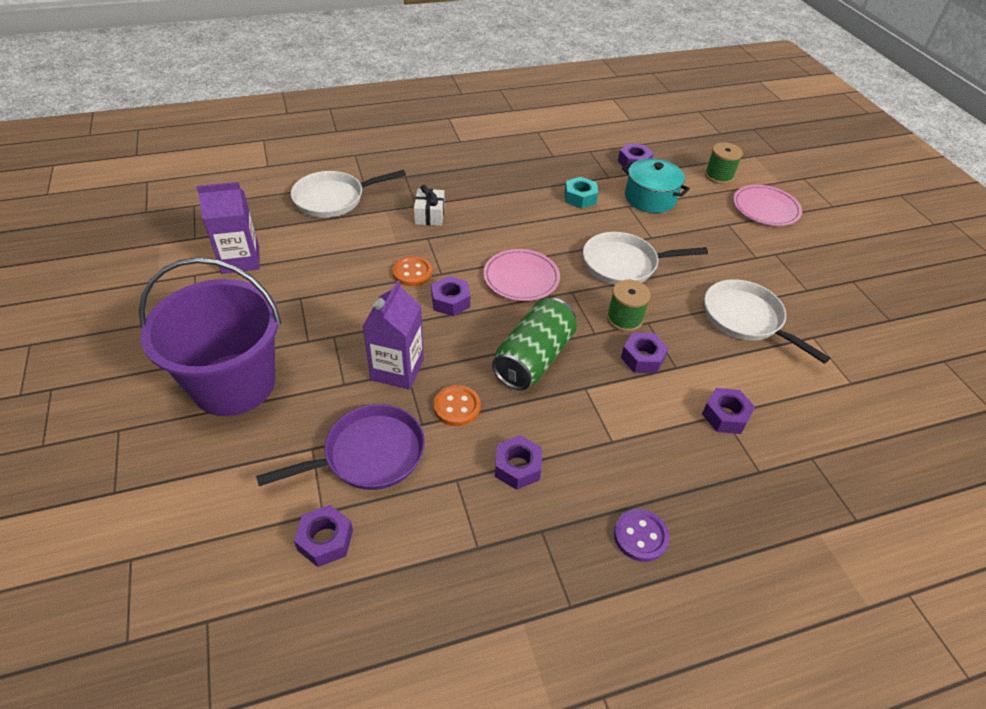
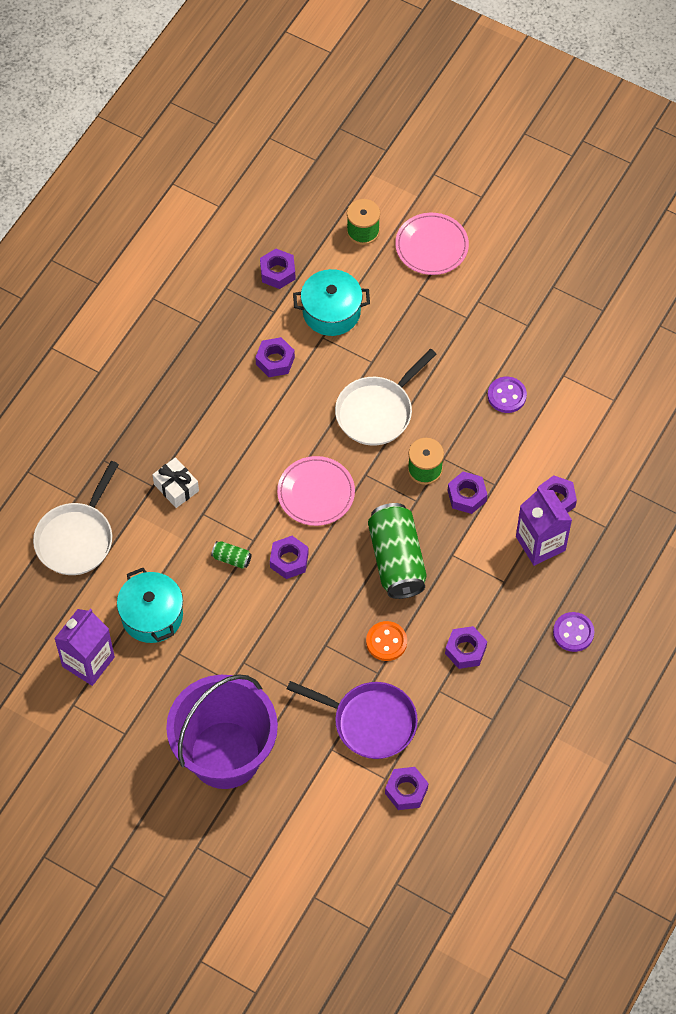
camera: 40 degrees left, 15 degrees up
purple pan [256,404,425,490] -> purple pan turned 90 degrees clockwise [287,681,418,759]
purple carton [362,280,424,390] -> purple carton moved to [516,487,572,566]
orange button [392,256,432,286] -> green can [211,541,252,569]
turquoise nut [564,177,598,209] -> purple nut [255,337,295,377]
white pan [704,279,830,364] -> purple button [488,377,527,413]
none -> turquoise pot [117,568,183,643]

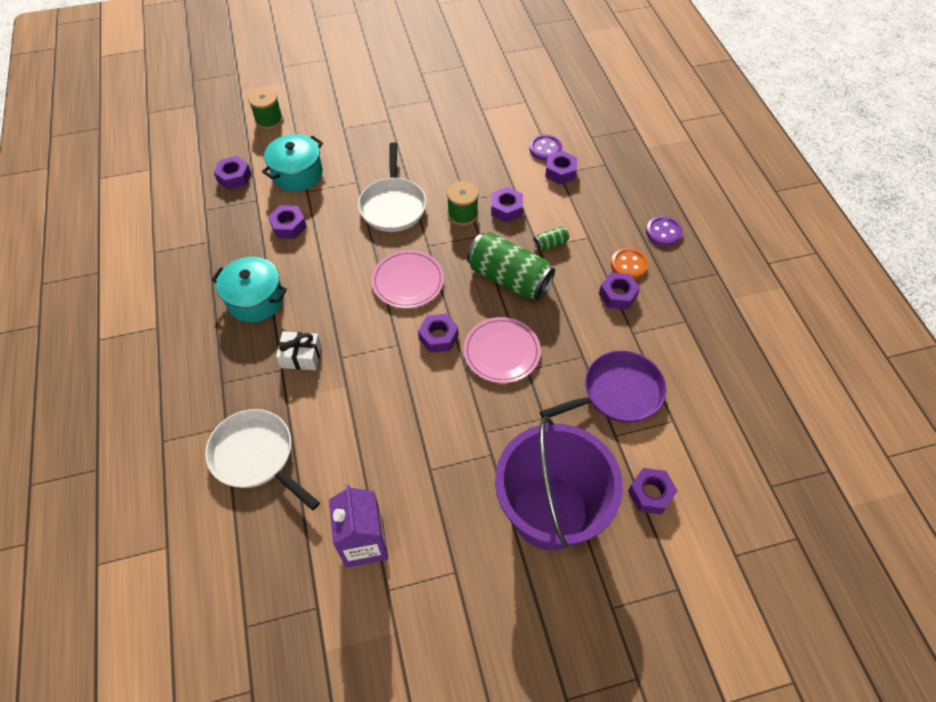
camera: 45 degrees left, 5 degrees down
white pan [33,461,119,575] -> white pan turned 150 degrees clockwise [205,409,320,510]
turquoise pot [117,568,183,643] -> turquoise pot moved to [212,257,287,322]
green can [211,541,252,569] -> green can moved to [533,226,569,251]
orange button [366,621,407,661] -> orange button moved to [611,248,648,279]
purple nut [385,767,428,810] -> purple nut moved to [628,468,677,514]
pink plate [395,213,469,275] -> pink plate moved to [464,317,541,383]
purple button [488,377,527,413] -> purple button moved to [529,135,562,161]
purple carton [516,487,572,566] -> none

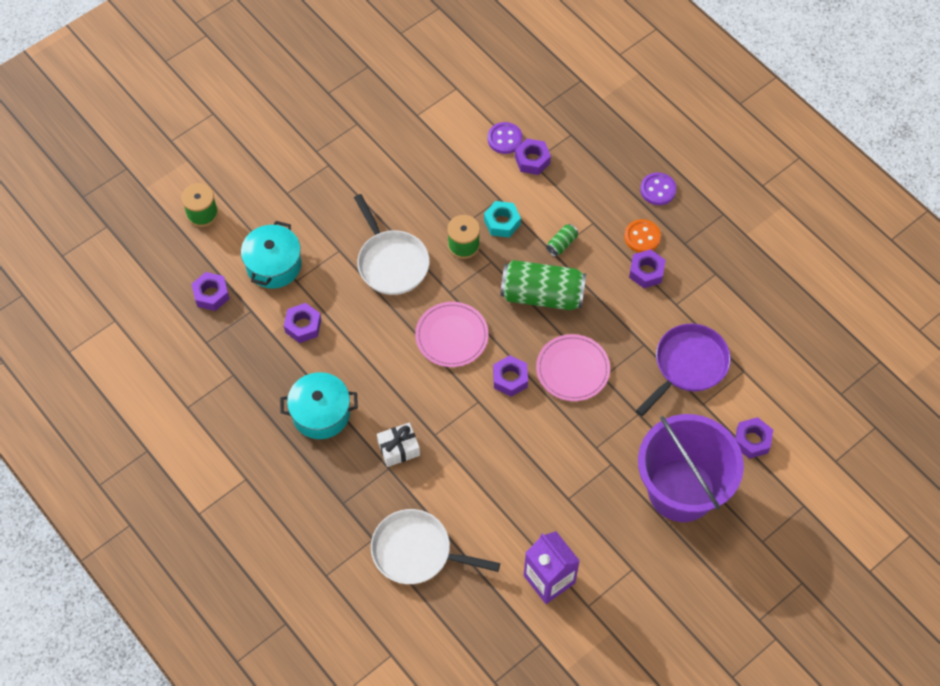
camera: 25 degrees left, 5 degrees up
purple nut [491,187,523,223] -> turquoise nut [484,201,521,238]

